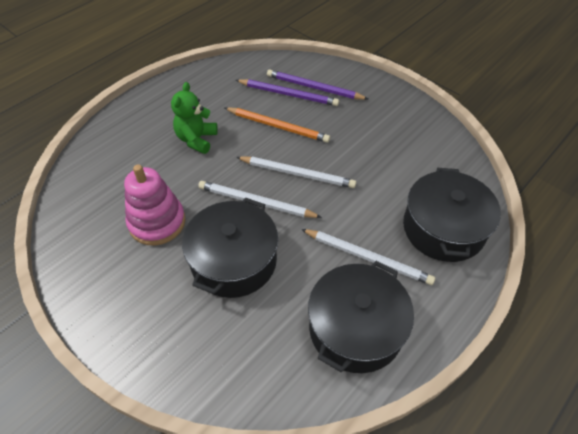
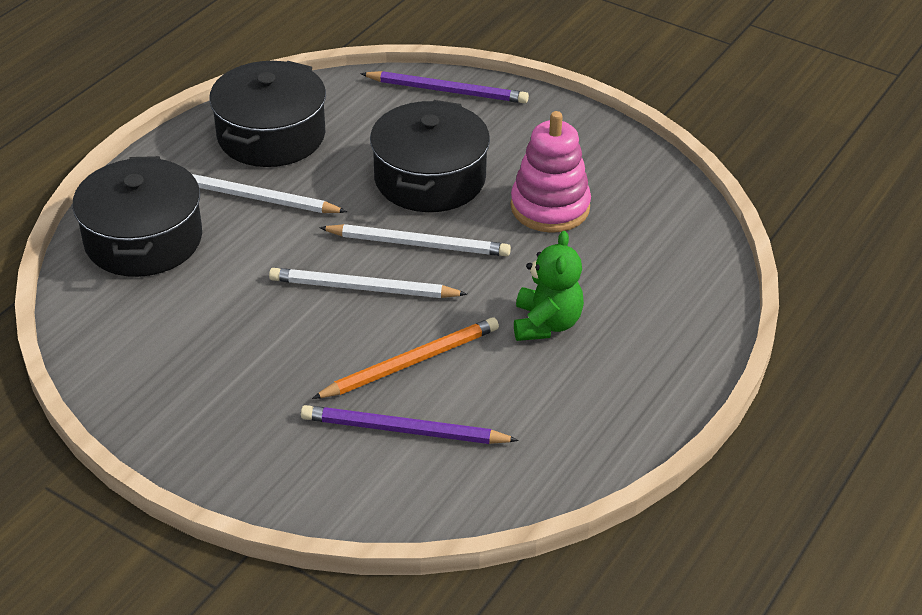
camera: 170 degrees right, 10 degrees down
orange pencil [225,107,330,143] -> orange pencil turned 135 degrees clockwise [312,317,499,399]
purple pencil [267,69,368,100] -> purple pencil moved to [360,71,529,104]

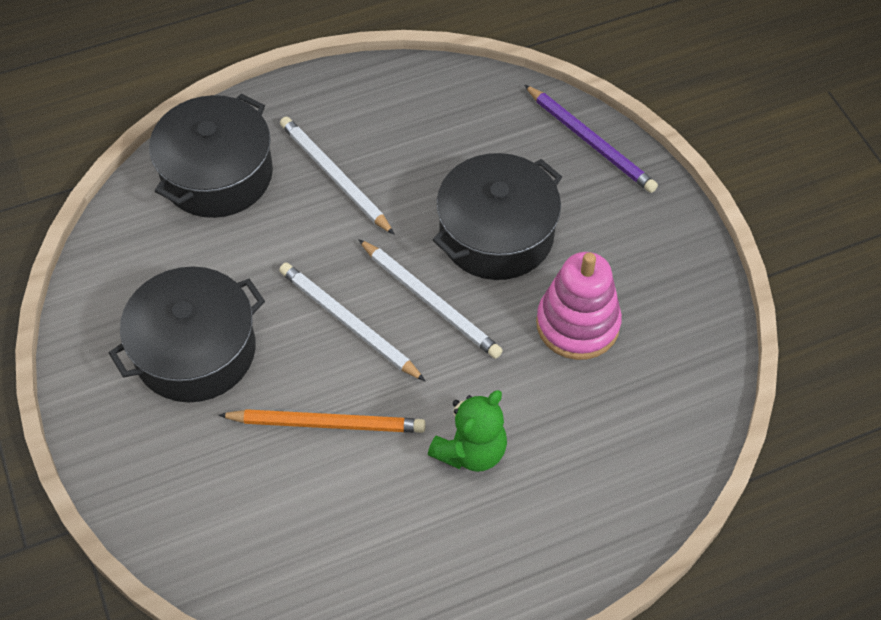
camera: 35 degrees right, 15 degrees up
black pot [209,61,326,167] -> black pot moved to [109,267,265,402]
purple pencil [301,405,519,444] -> none

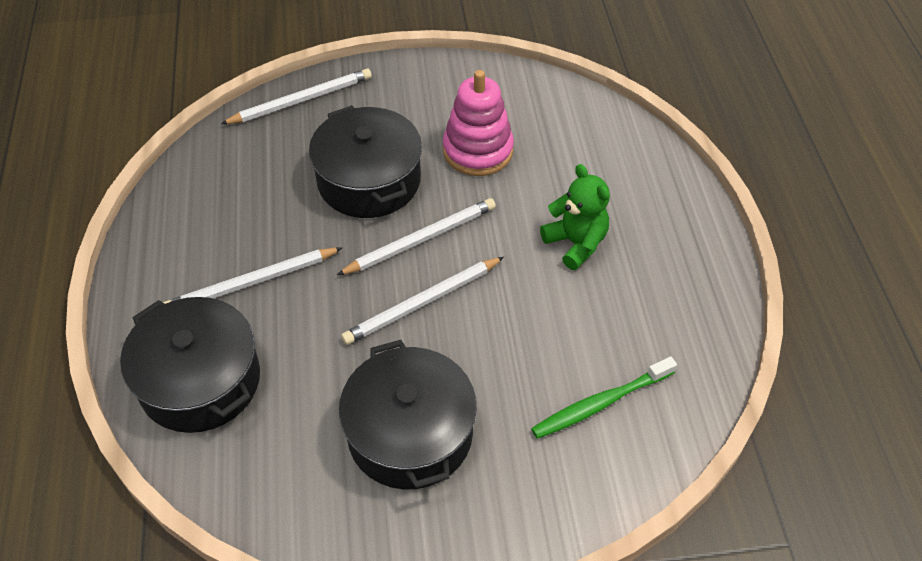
camera: 75 degrees left, 5 degrees down
orange pencil [218,409,426,433] -> none
purple pencil [525,85,658,193] -> white pencil [221,69,372,124]
none -> green toothbrush [531,357,677,439]

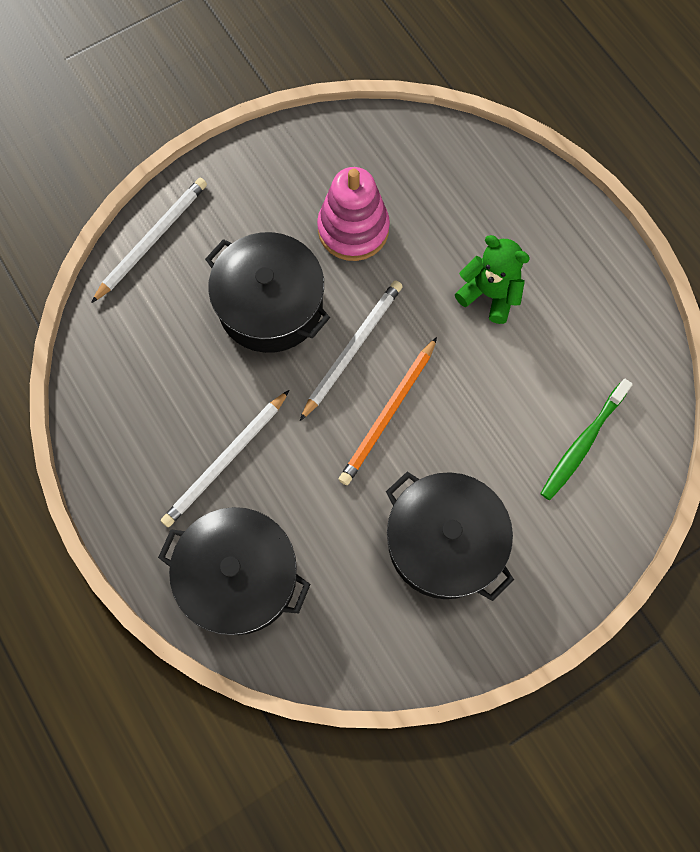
camera: 25 degrees left, 20 degrees up
white pencil [341,257,504,345] -> orange pencil [338,337,437,485]

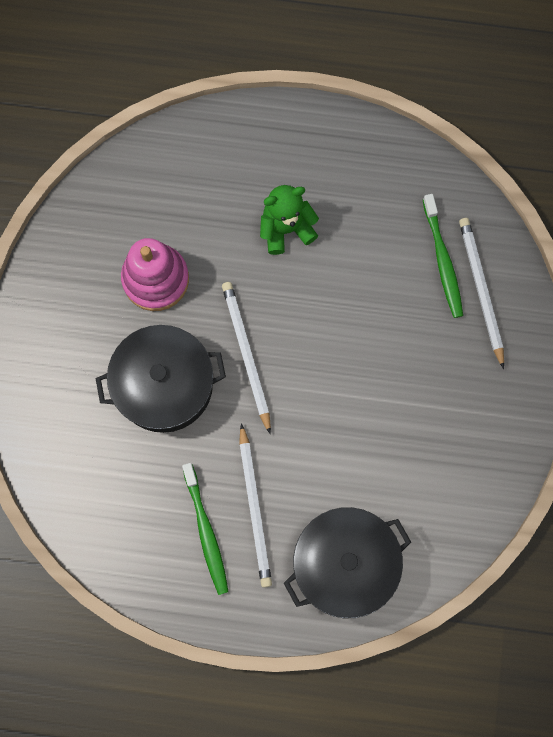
camera: 50 degrees left, 5 degrees up
white pencil [91,178,207,303] -> white pencil moved to [459,218,504,369]
orange pencil [338,337,437,485] -> none
black pot [386,472,514,601] -> none
none -> green toothbrush [182,463,229,595]

